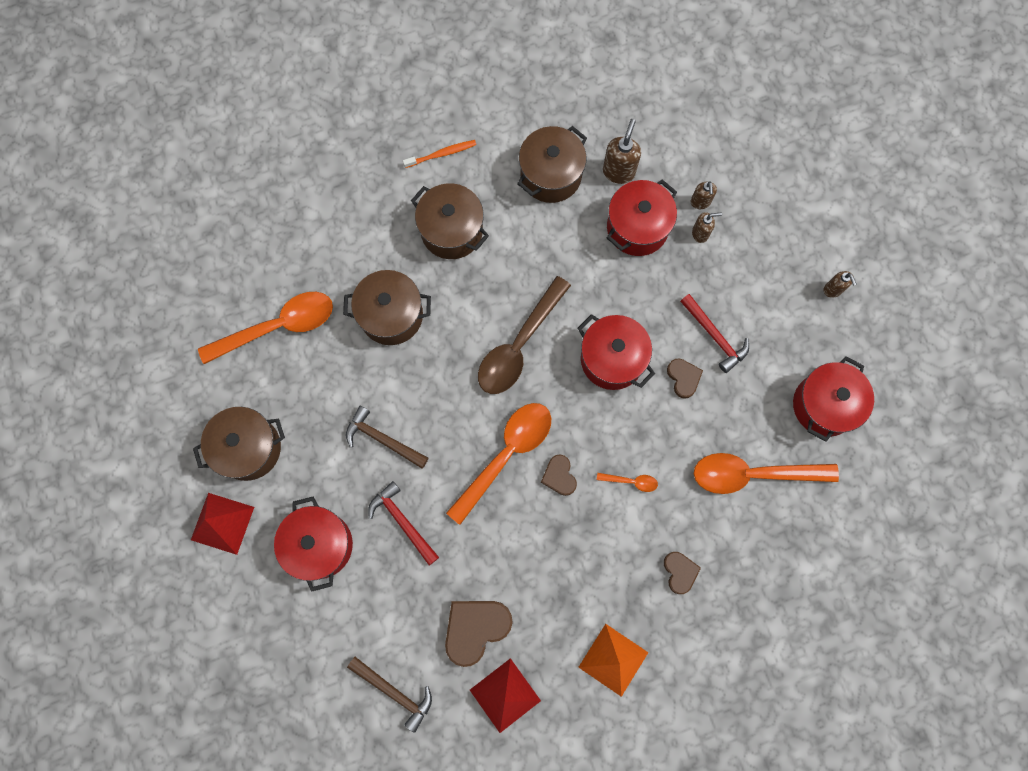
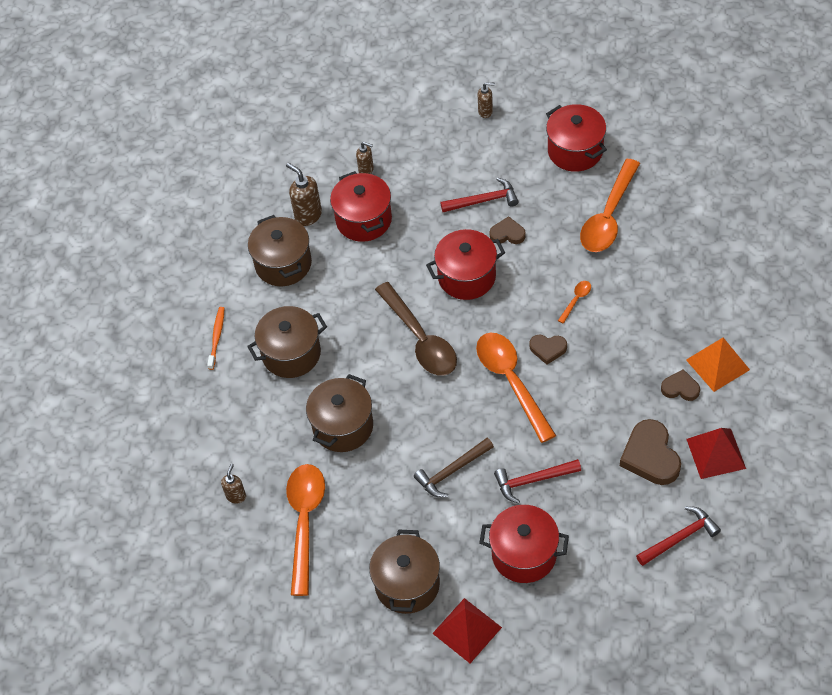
camera: 60 degrees left, 20 degrees down
brown hammer [347,657,432,733] -> red hammer [636,506,721,566]
brown heart [664,552,701,594] -> brown heart moved to [661,369,700,401]
brown soap dispenser [692,212,722,243] -> brown soap dispenser moved to [221,464,246,504]

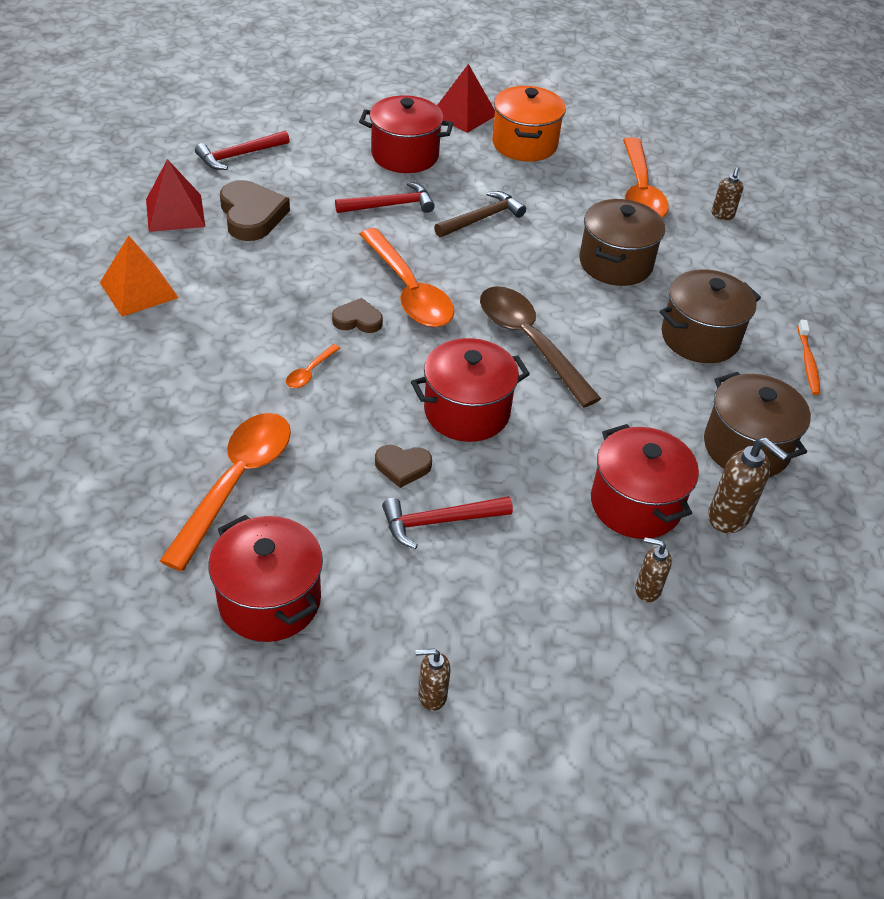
camera: 170 degrees right, 10 degrees down
brown pot [369,529,440,614] -> orange pot [492,86,566,162]
brown heart [661,369,700,401] -> none

